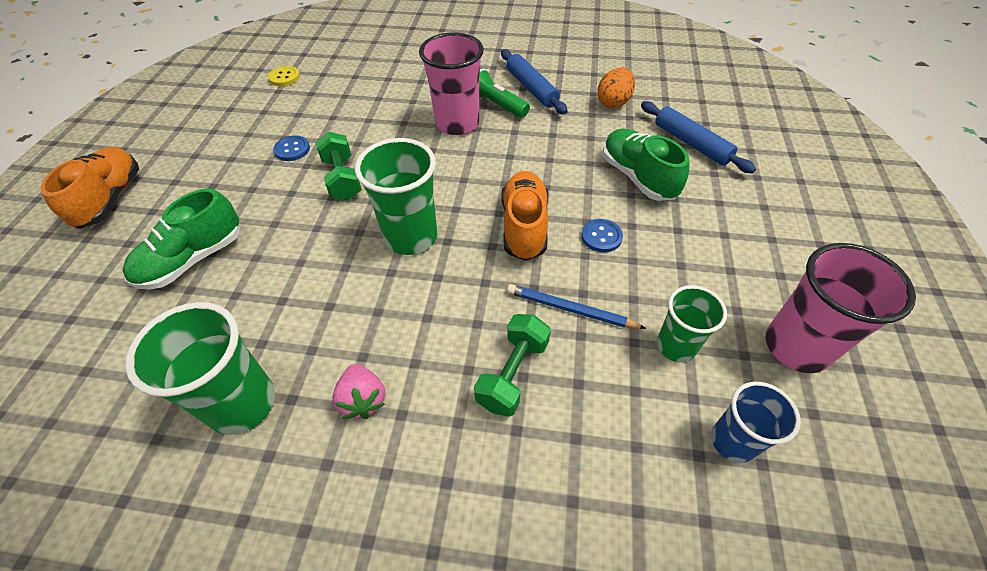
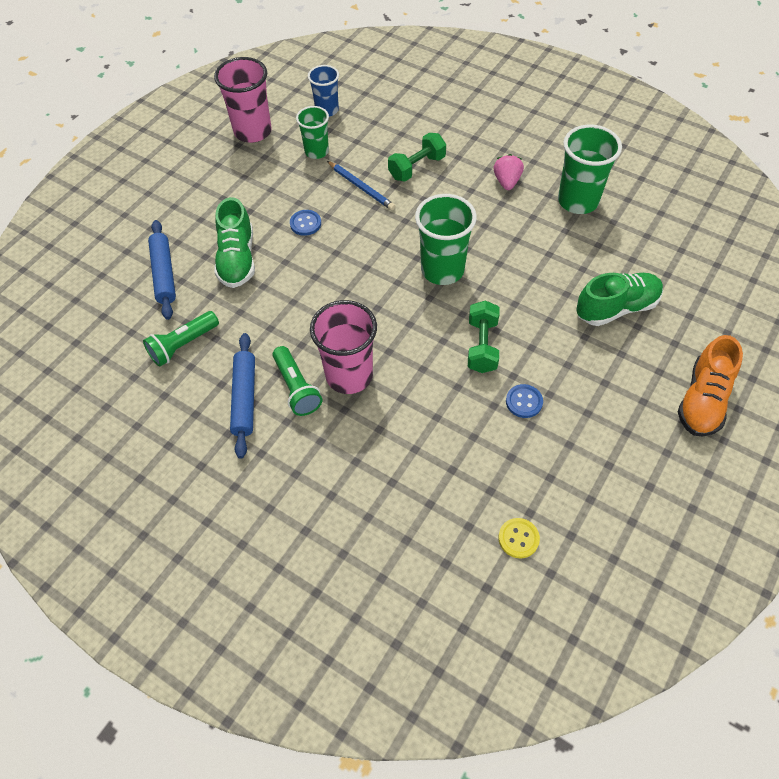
camera: 155 degrees left, 5 degrees up
orange shoe [501,171,548,261] -> none
orange egg [597,68,635,108] -> green flashlight [143,311,219,367]

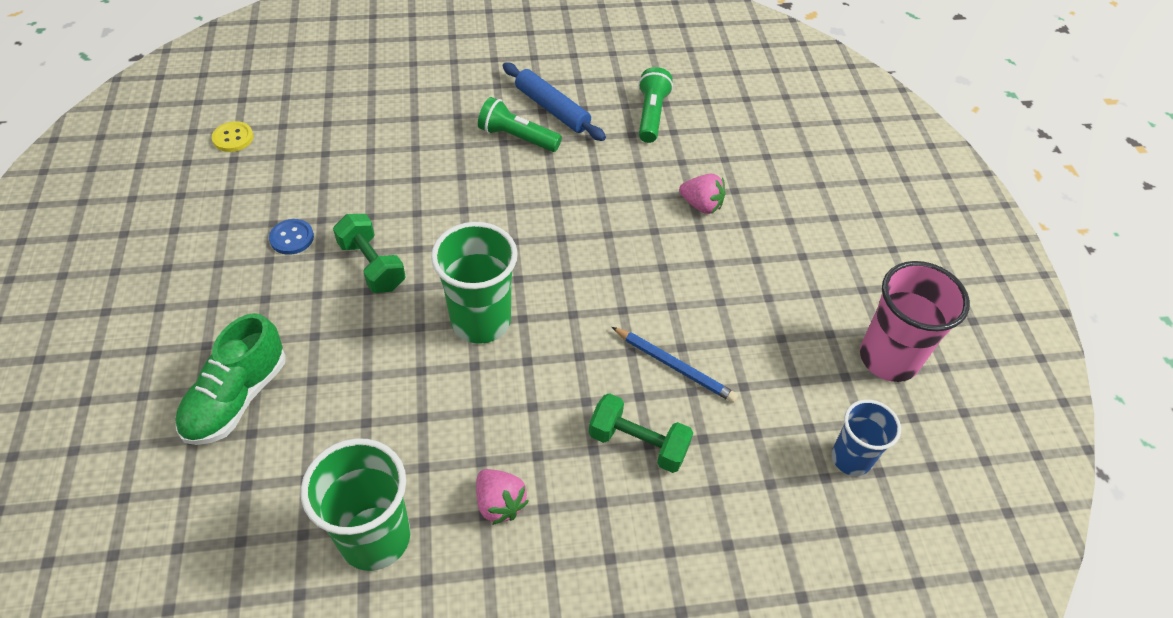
camera: 135 degrees right, 5 degrees down
blue rolling pin [148,220,176,320] -> none
green shoe [214,197,255,288] -> pink strawberry [679,174,725,214]
blue button [290,210,321,236] -> none
green cup [296,106,329,159] -> none
pink cup [310,300,377,394] -> none
blue pencil [327,161,395,210] -> blue pencil turned 150 degrees counterclockwise [612,327,738,403]
green dumbbell [388,133,446,181] -> green dumbbell turned 75 degrees counterclockwise [589,393,693,473]
orange shoe [678,335,743,436] -> none

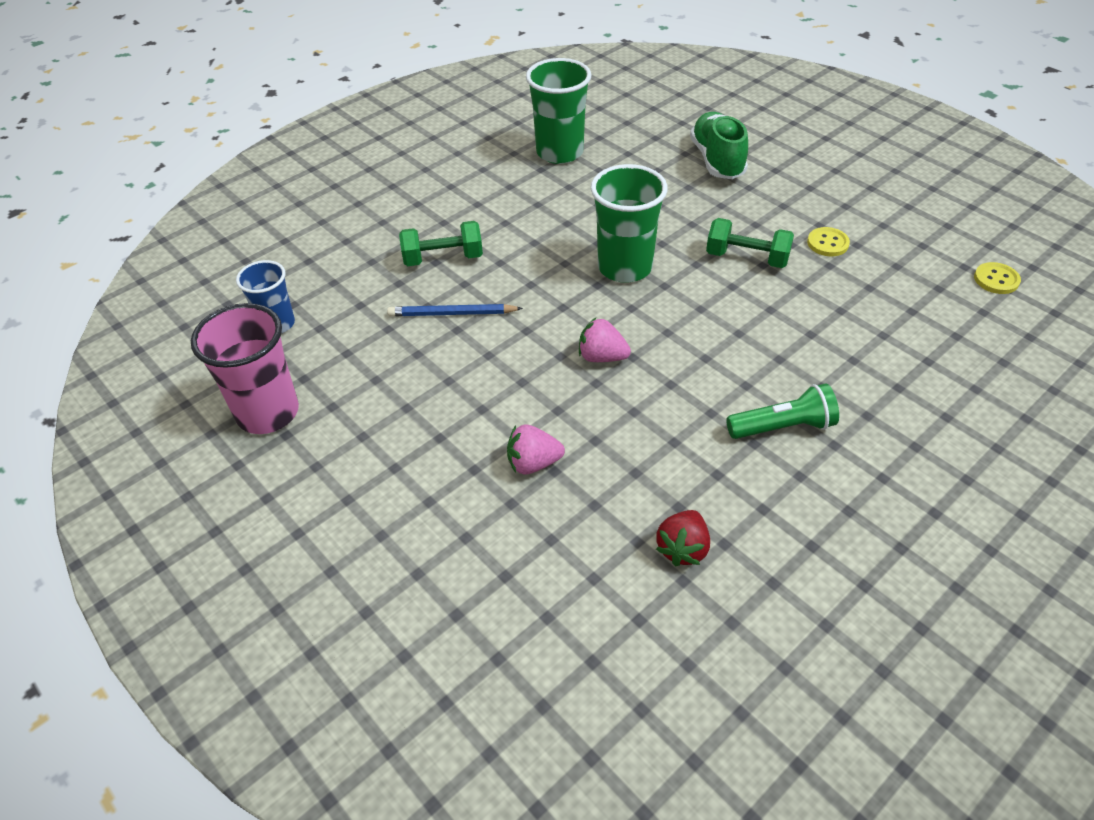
camera: 150 degrees right, 5 degrees down
blue button [269,219,314,255] -> yellow button [807,227,850,256]
pink strawberry [476,469,529,525] -> pink strawberry moved to [579,318,631,362]
blue rolling pin [502,62,606,141] -> none
green flashlight [638,67,673,143] -> red strawberry [656,510,710,566]

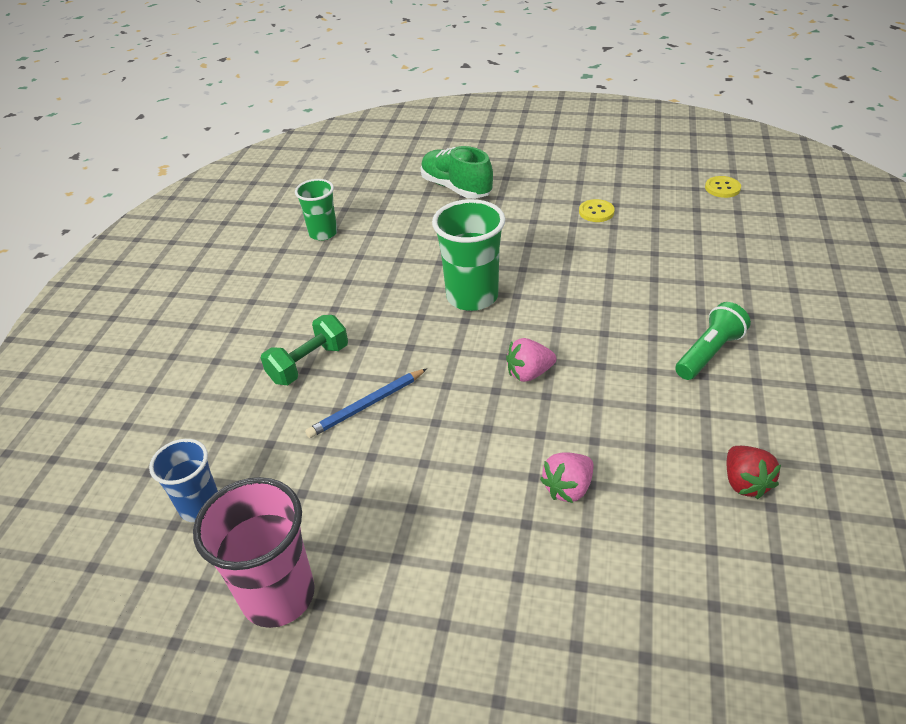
camera: 35 degrees left, 5 degrees down
green cup [526,58,591,164] -> green cup [295,179,337,241], size x0.62
green dumbbell [706,218,794,268] -> none

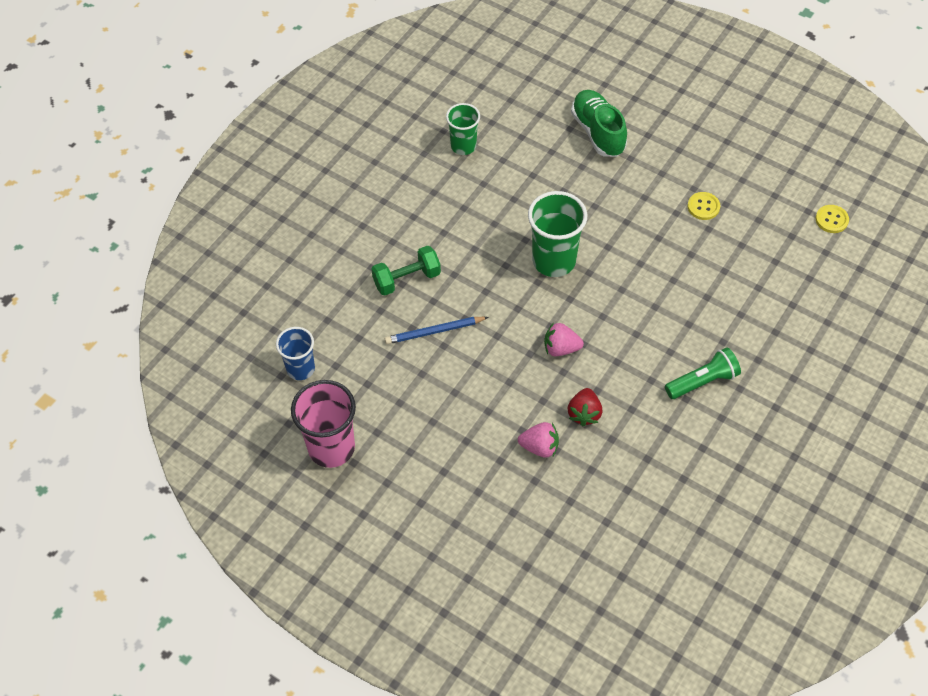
camera: 20 degrees right, 15 degrees up
pink strawberry [540,452,594,503] -> pink strawberry turned 150 degrees counterclockwise [518,422,559,457]
red strawberry [727,446,781,499] -> red strawberry moved to [568,388,602,426]

